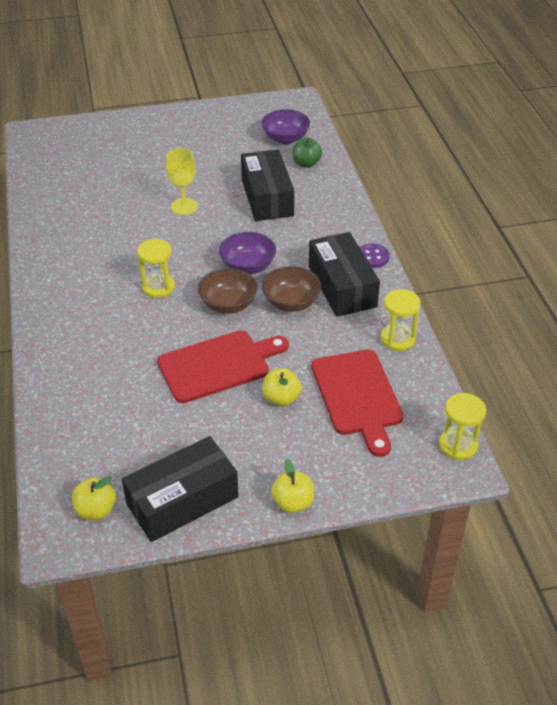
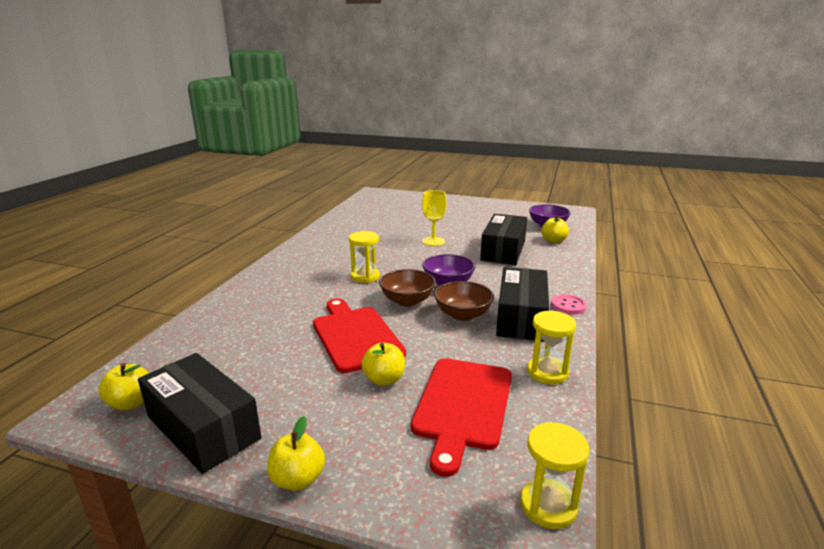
camera: 30 degrees right, 20 degrees down
black box [122,436,239,542] -> black box turned 45 degrees clockwise [138,353,261,474]
red cutting board [157,330,289,403] -> red cutting board turned 120 degrees counterclockwise [313,298,406,373]
green apple [292,138,322,168] -> yellow apple [541,216,569,243]
purple button [360,244,390,268] -> pink button [551,295,587,315]

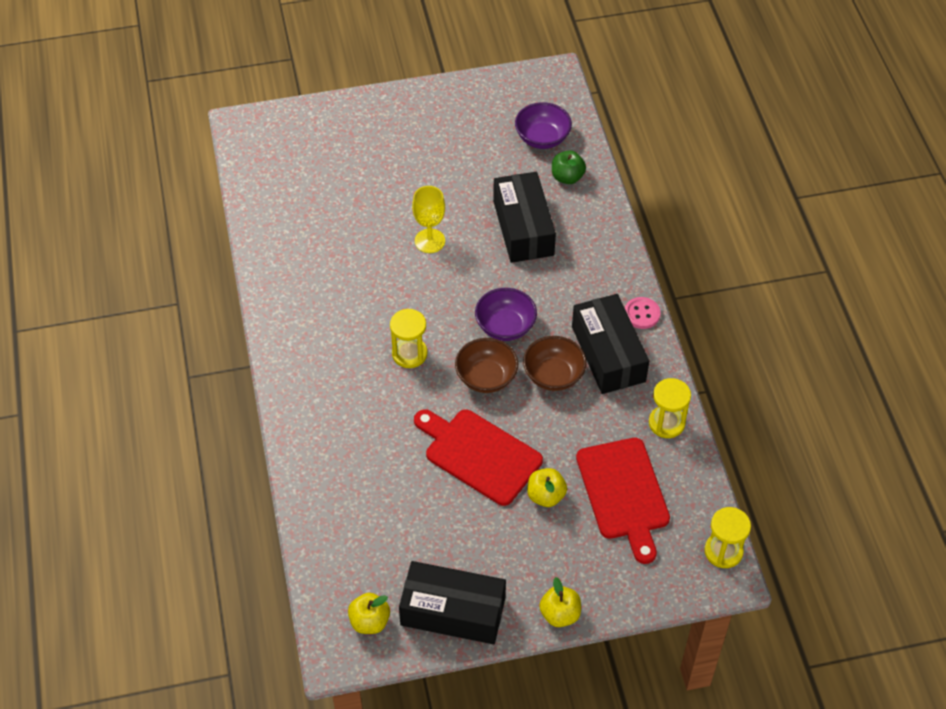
camera: 30 degrees left, 30 degrees up
yellow apple [541,216,569,243] -> green apple [552,150,586,184]

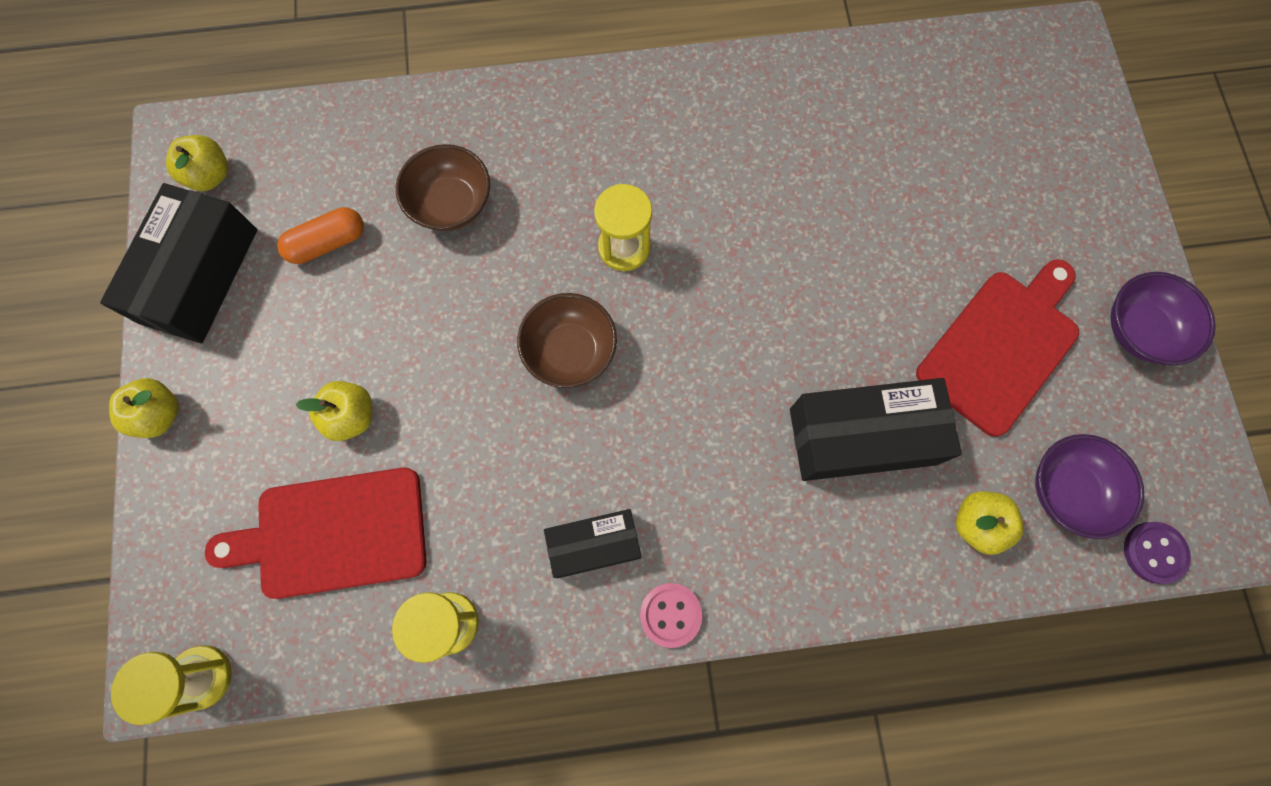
camera: 95 degrees right, 20 degrees up
yellow goblet [412,186,445,253] -> none
red cutting board [414,409,543,506] -> red cutting board moved to [916,259,1079,437]
purple bowl [475,288,537,341] -> purple bowl moved to [1111,272,1216,365]
brown bowl [523,336,587,391] -> brown bowl moved to [396,144,490,231]
green apple [552,150,586,184] -> yellow apple [956,491,1024,555]
black box [572,294,649,394] -> black box [544,509,641,578], size x0.60
none -> orange capsule [277,207,364,264]
none -> purple button [1124,522,1191,584]

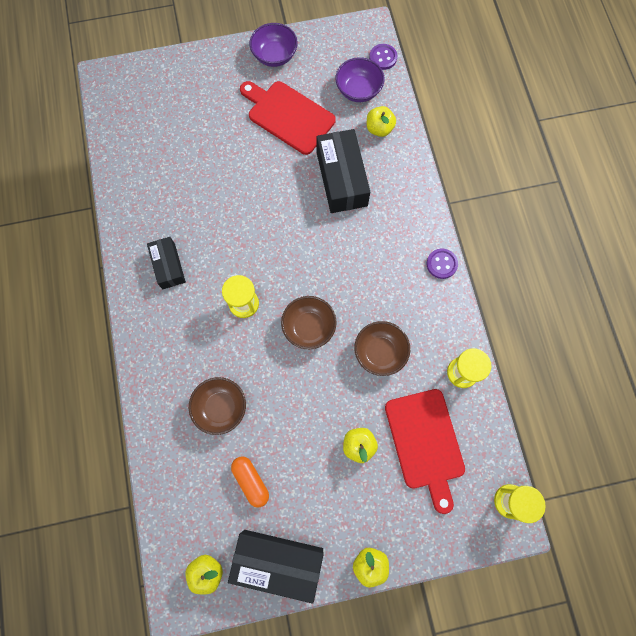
camera: 95 degrees left, 0 degrees up
black box [544,509,641,578] -> black box moved to [147,237,186,289]
pink button [640,583,702,648] -> purple button [427,249,458,279]
none -> brown bowl [354,321,410,376]

